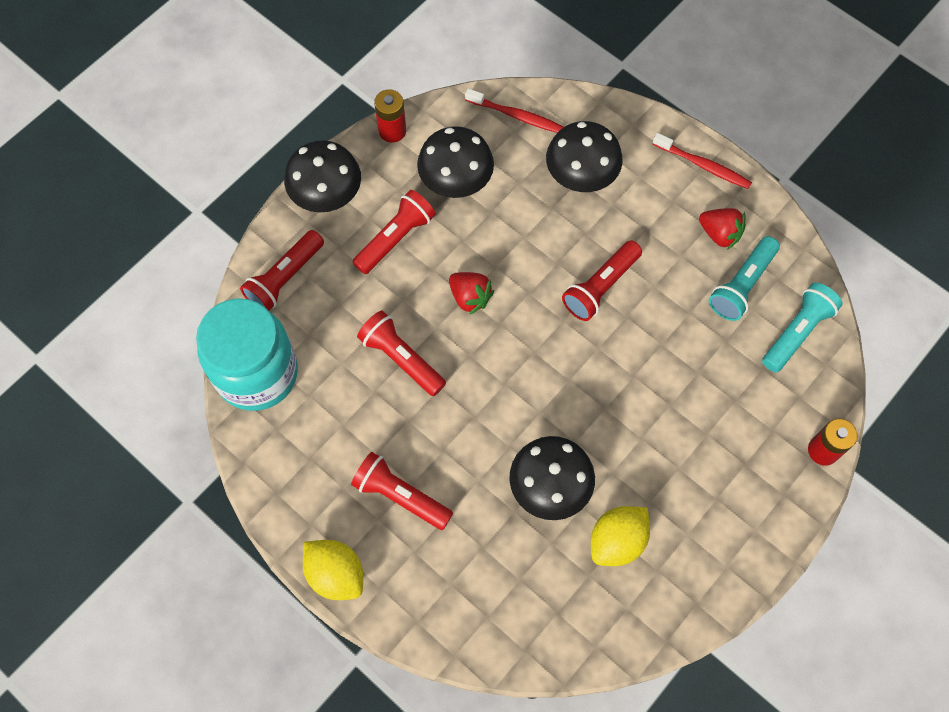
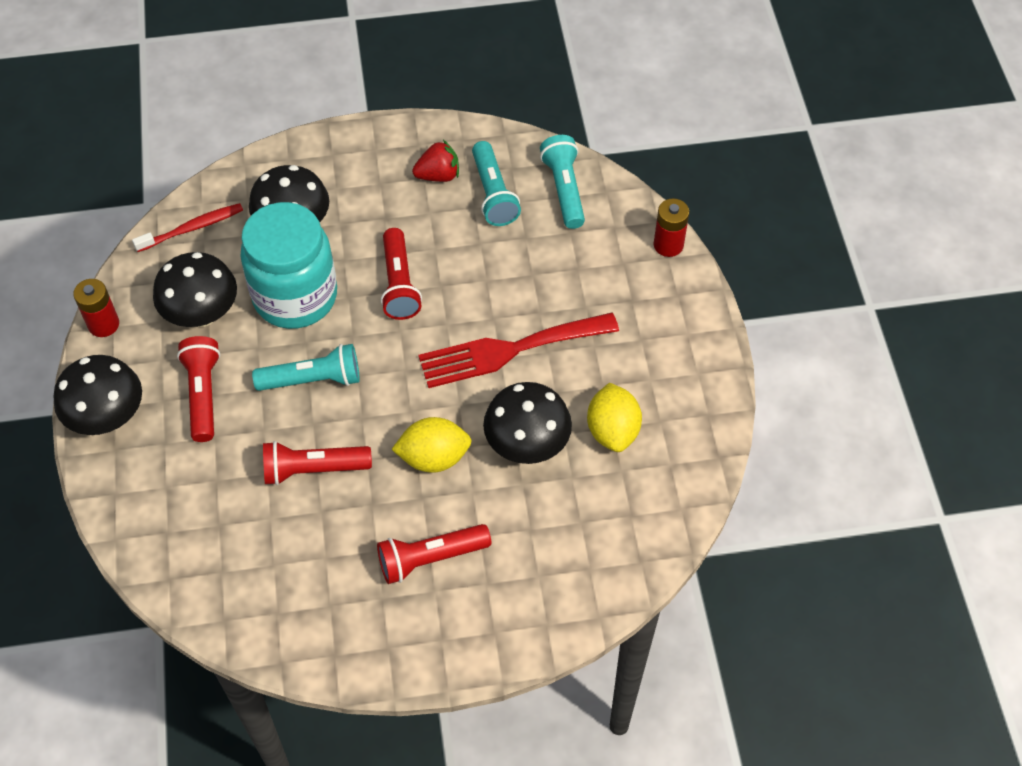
camera: 50 degrees left, 10 degrees down
turquoise jar [196,298,298,411] -> turquoise jar moved to [240,202,337,329]
red flashlight [240,230,324,311] -> none
yellow lemon [303,540,363,600] -> yellow lemon moved to [391,417,472,473]
red strawberry [449,272,494,315] -> turquoise flashlight [252,344,360,391]
red toothbrush [653,133,752,189] -> none
none -> red fork [418,313,619,388]

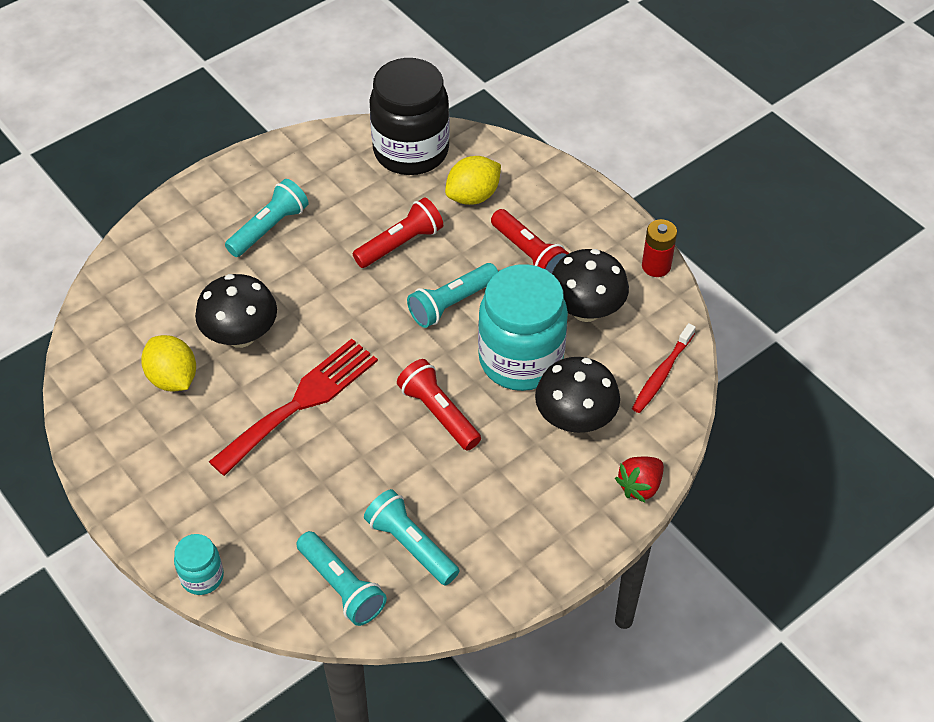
camera: 150 degrees right, 5 degrees down
black mushroom [53,355,142,435] -> none
red flashlight [377,524,491,584] -> turquoise flashlight [225,179,309,257]
yellow lemon [391,417,472,473] -> yellow lemon moved to [445,156,501,205]
red strawberry [412,140,459,182] -> red strawberry moved to [615,456,664,502]
red battery [654,198,689,257] -> turquoise jar [174,534,224,595]
none -> black jar [370,58,450,175]

